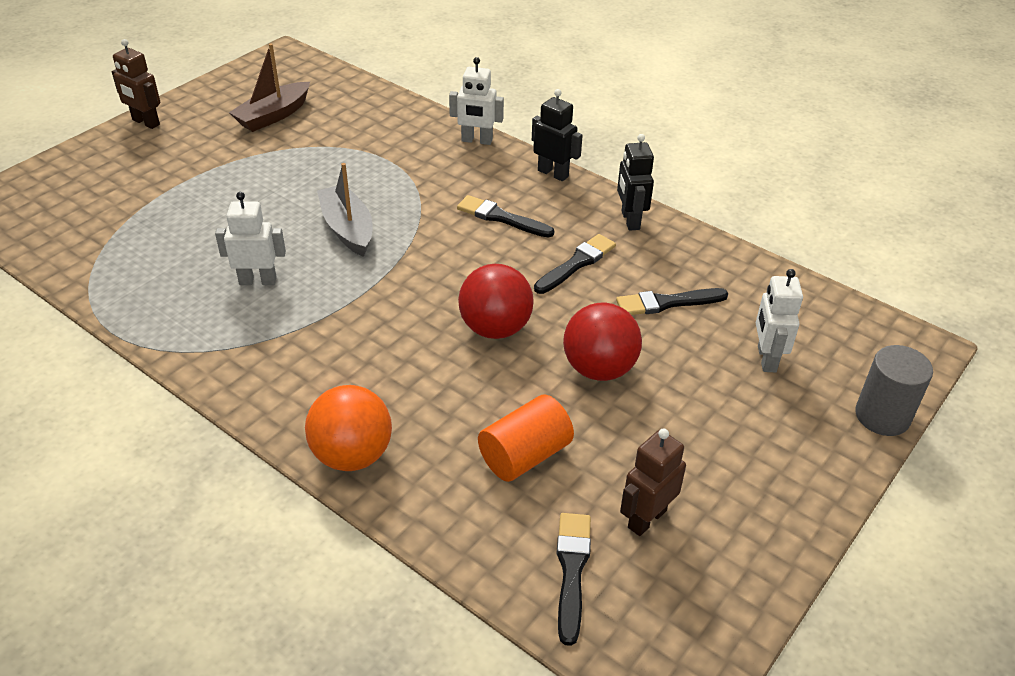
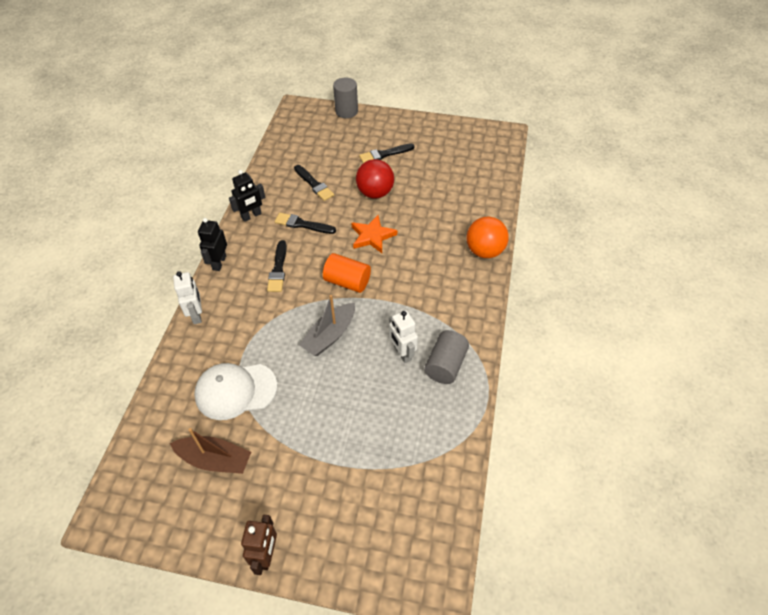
camera: 115 degrees left, 10 degrees up
red ball [458,264,534,339] -> orange star [351,215,397,253]
orange cylinder [478,395,574,482] -> orange cylinder moved to [323,253,371,293]
black brush [557,513,591,646] -> black brush moved to [359,143,415,163]
brown robot [620,428,686,536] -> none
white robot [756,269,803,372] -> none
none -> white cap [194,363,277,420]
none -> grey cylinder [424,330,469,384]

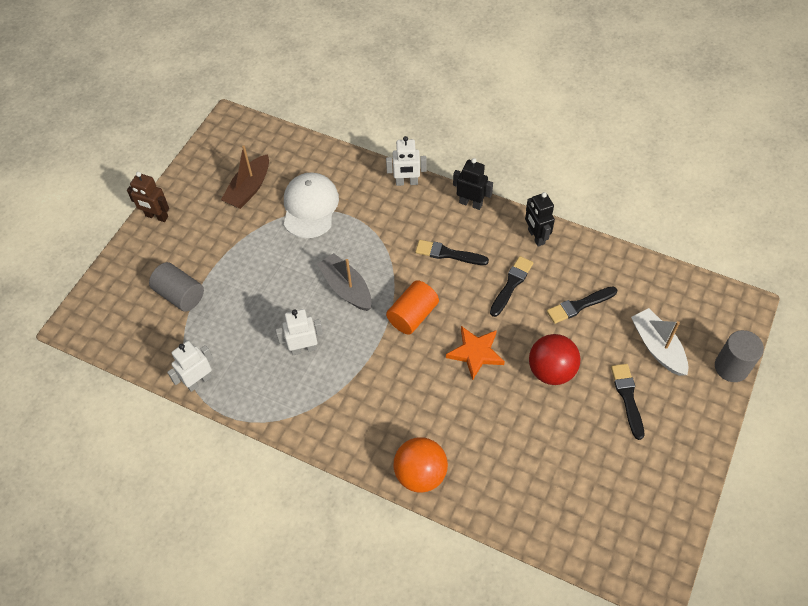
camera: 105 degrees right, 5 degrees up
grey cylinder [424,330,469,384] -> grey cylinder moved to [149,262,204,312]
none -> white robot [167,341,213,392]
none -> white boat [631,308,688,376]

